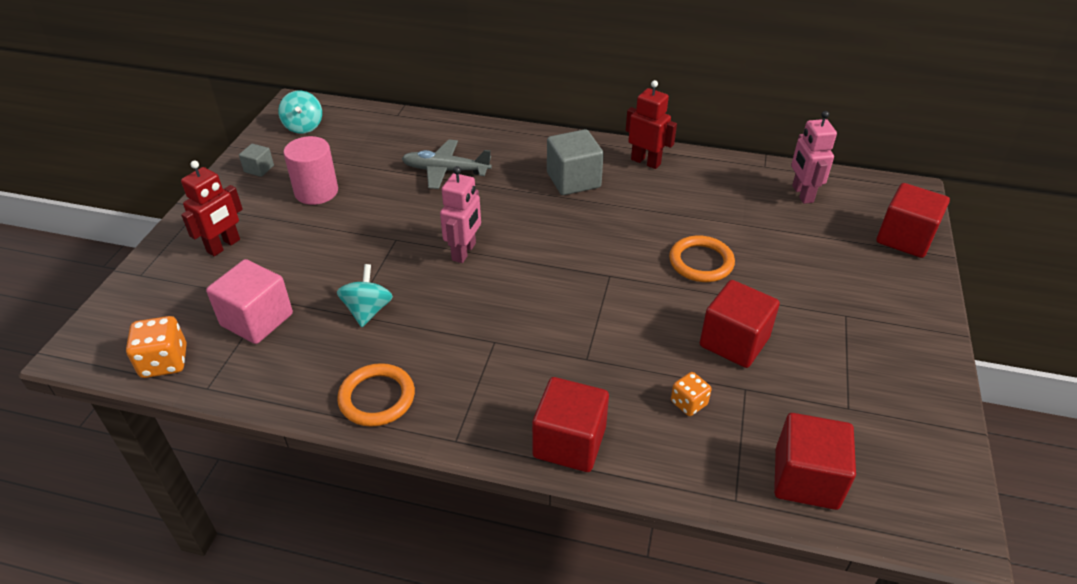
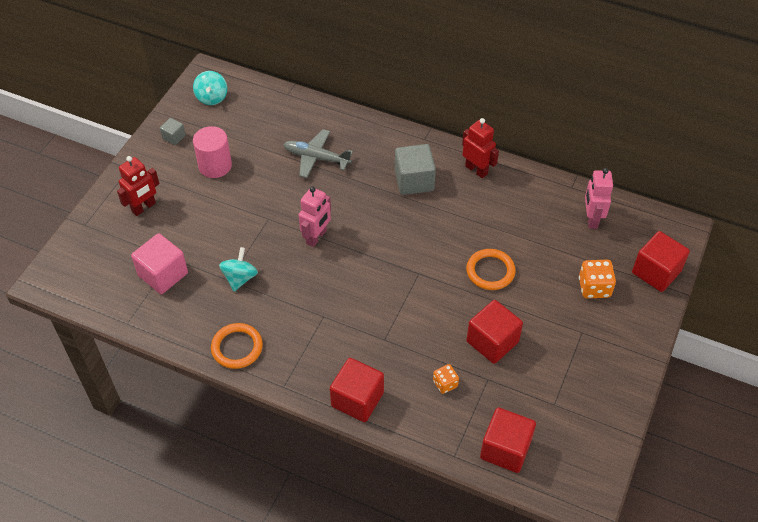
camera: 10 degrees right, 10 degrees up
orange dice [126,316,187,378] -> orange dice moved to [579,260,616,299]

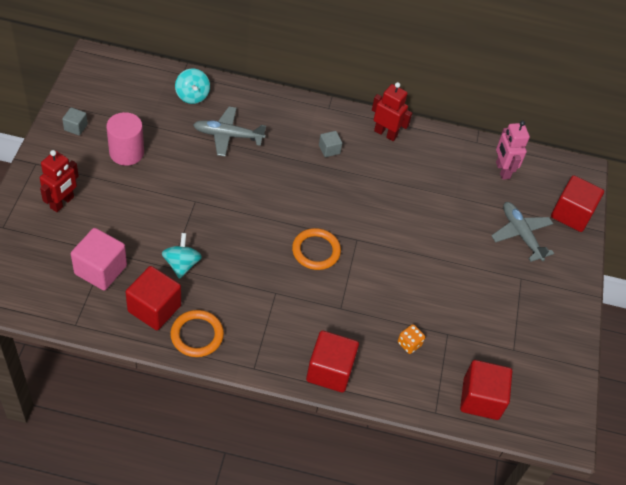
camera: 20 degrees left, 0 degrees up
turquoise spinning top [193,71,227,105] -> turquoise spinning top moved to [175,69,210,104]
pink robot [299,186,331,247] -> none
grey cube [395,144,436,195] -> grey cube [319,131,342,157], size x0.51
orange ring [466,249,516,290] -> orange ring moved to [292,228,341,270]
red cube [467,300,523,364] -> red cube moved to [125,266,181,330]
orange dice [579,260,616,299] -> grey plane [491,202,554,262]

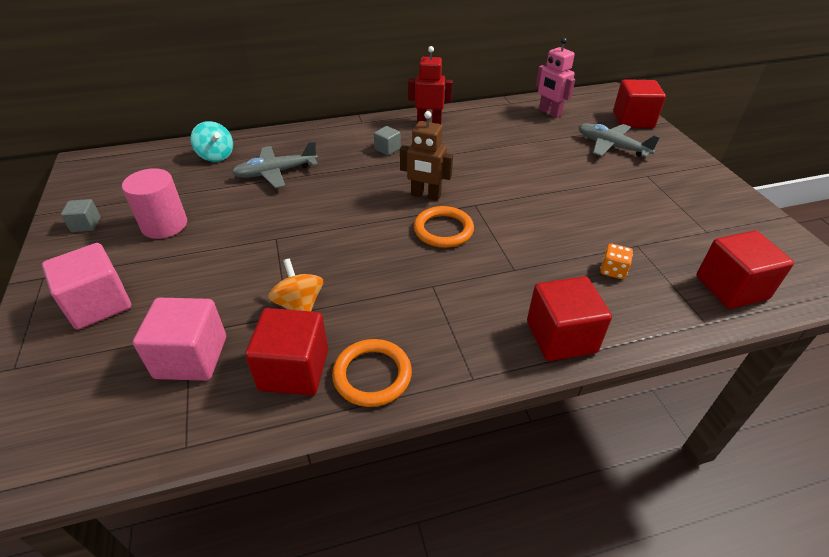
camera: 20 degrees left, 10 degrees down
red robot [40,150,79,212] -> pink cube [42,243,131,330]
turquoise spinning top [162,233,202,279] -> orange spinning top [268,259,323,311]
none -> brown robot [400,111,453,201]

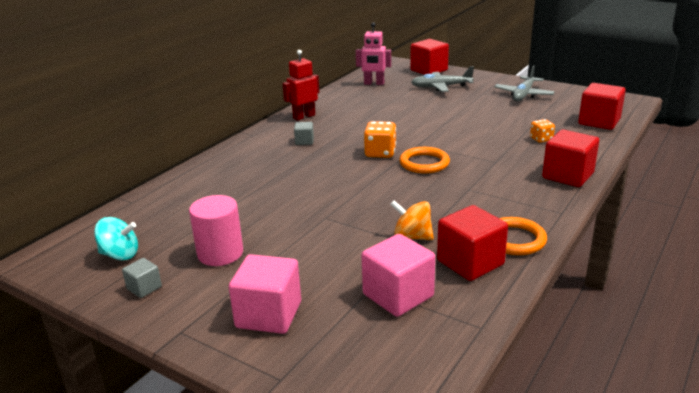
camera: 40 degrees left, 15 degrees down
turquoise spinning top [190,121,233,162] -> turquoise spinning top moved to [94,217,138,260]
grey plane [232,141,318,188] -> grey plane moved to [494,65,555,101]
brown robot [400,111,453,201] -> orange dice [364,121,396,158]

